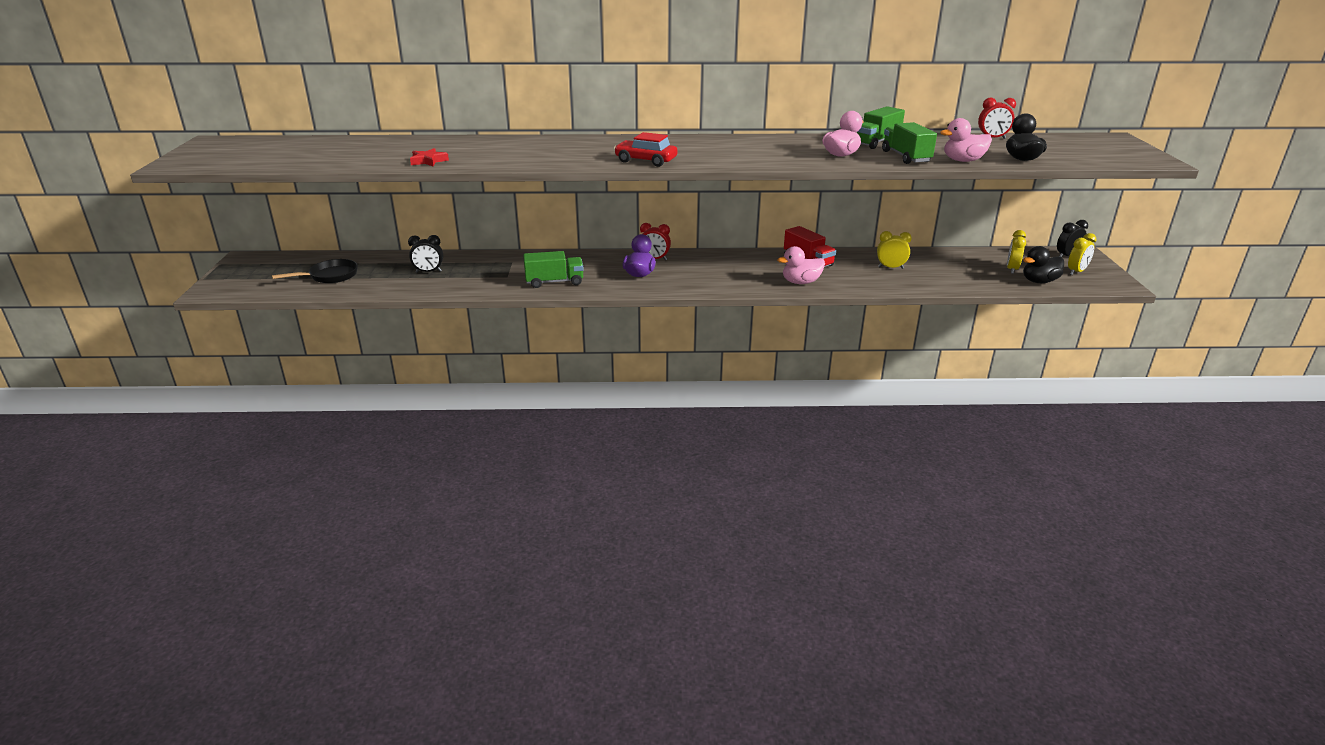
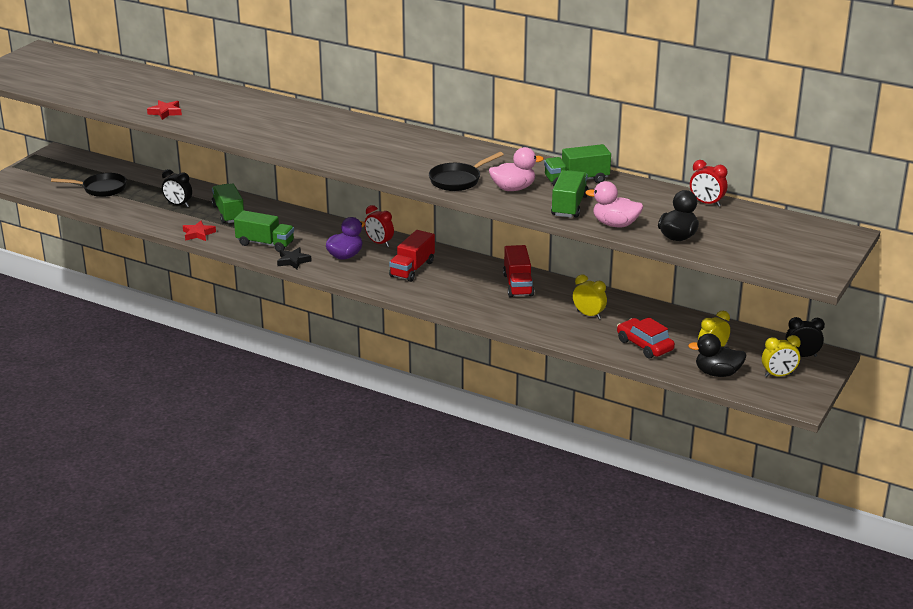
camera: 30 degrees right, 0 degrees up
red car [614,132,677,167] -> red car moved to [617,317,675,359]
pink duck [777,246,825,284] -> none
none -> red star [183,221,216,241]
none -> green truck [212,184,244,224]
none -> black star [277,247,312,269]
none -> red truck [389,230,435,282]
none -> black pan [429,152,504,191]

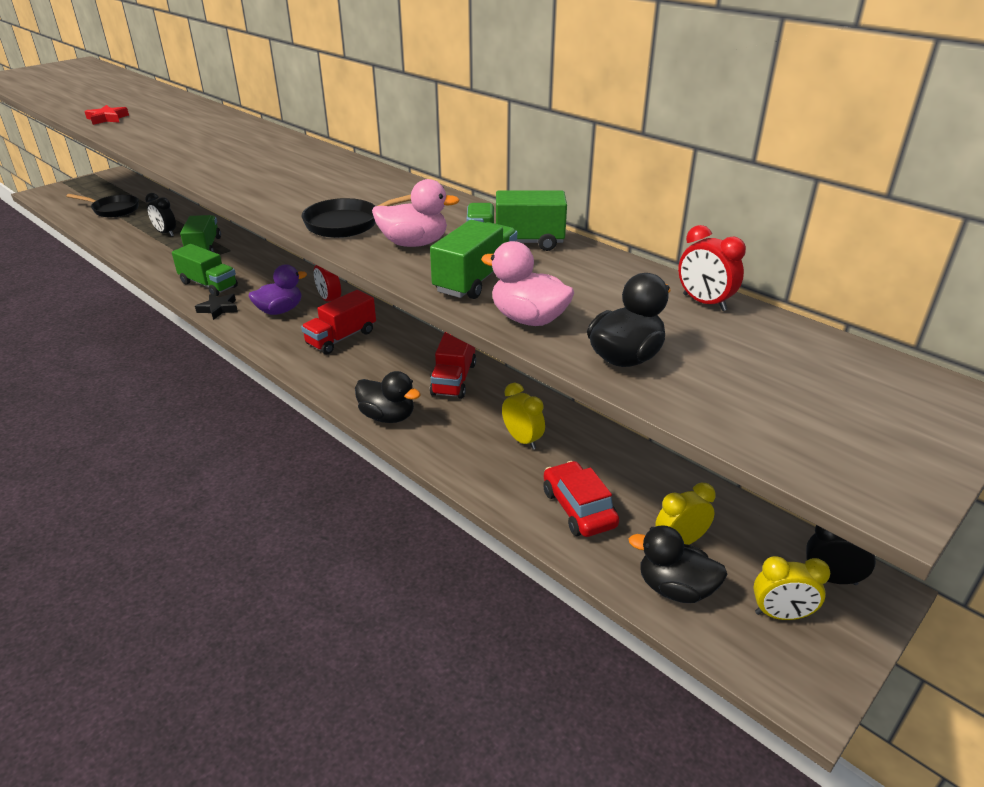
camera: 15 degrees right, 5 degrees up
red star [183,221,216,241] -> none
none -> black duck [355,371,421,423]

